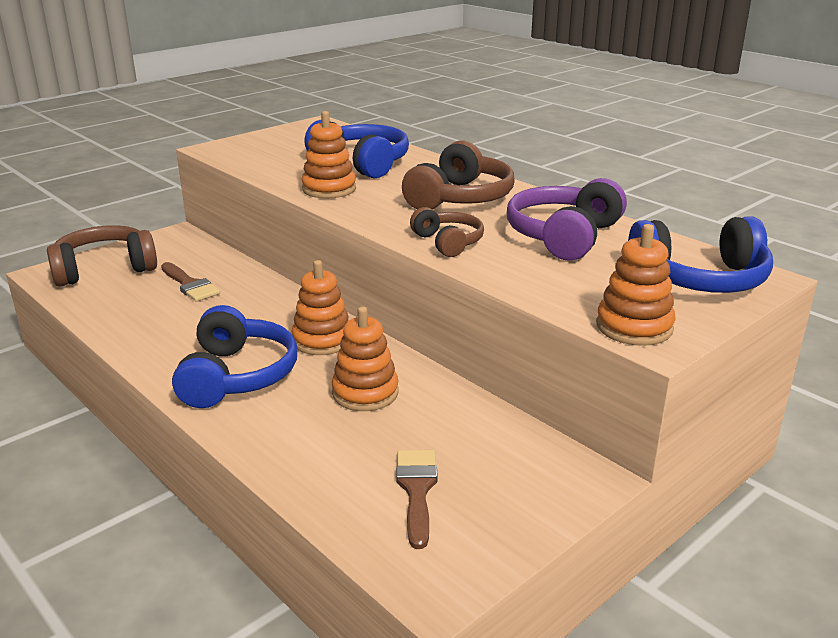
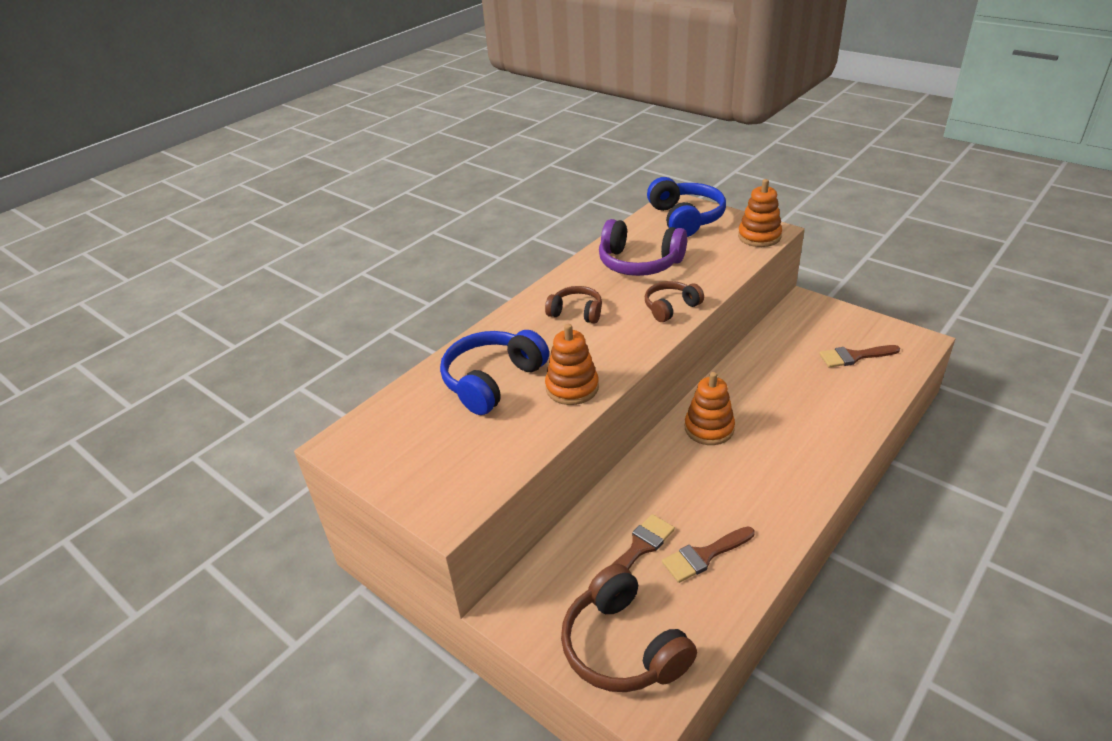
camera: 95 degrees left, 10 degrees up
blue headphones [172,305,297,408] -> none
orange stacking toy [332,306,399,411] -> none
brown headphones [402,141,514,210] -> brown headphones [545,286,602,324], size x0.59
none -> brown brush [662,526,755,583]

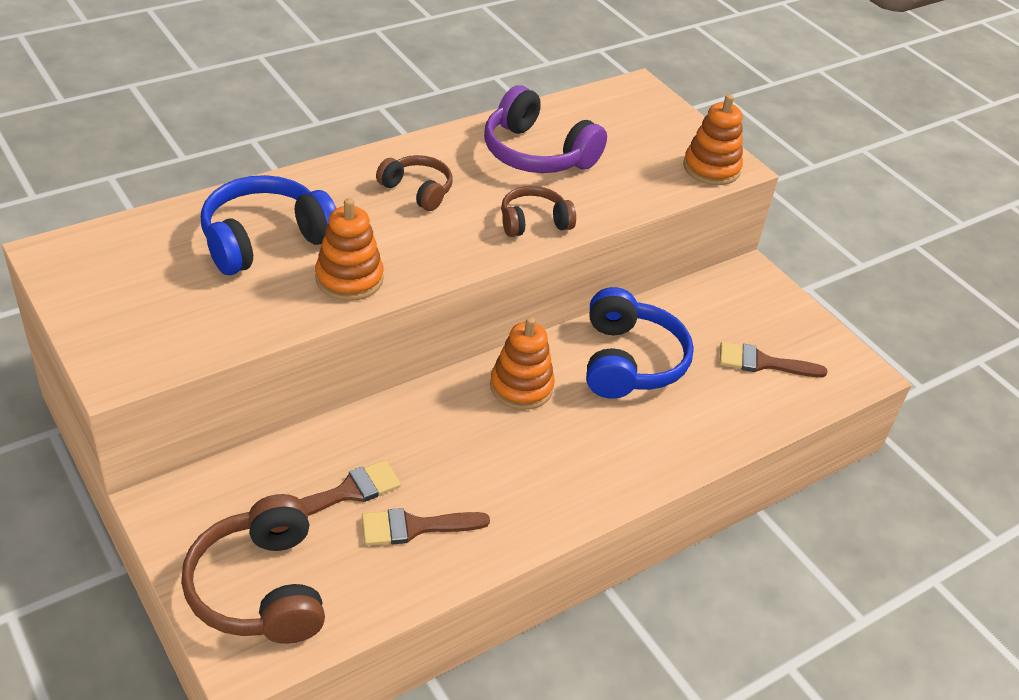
camera: 10 degrees right, 5 degrees up
blue headphones [647,177,726,237] -> blue headphones moved to [586,287,694,399]

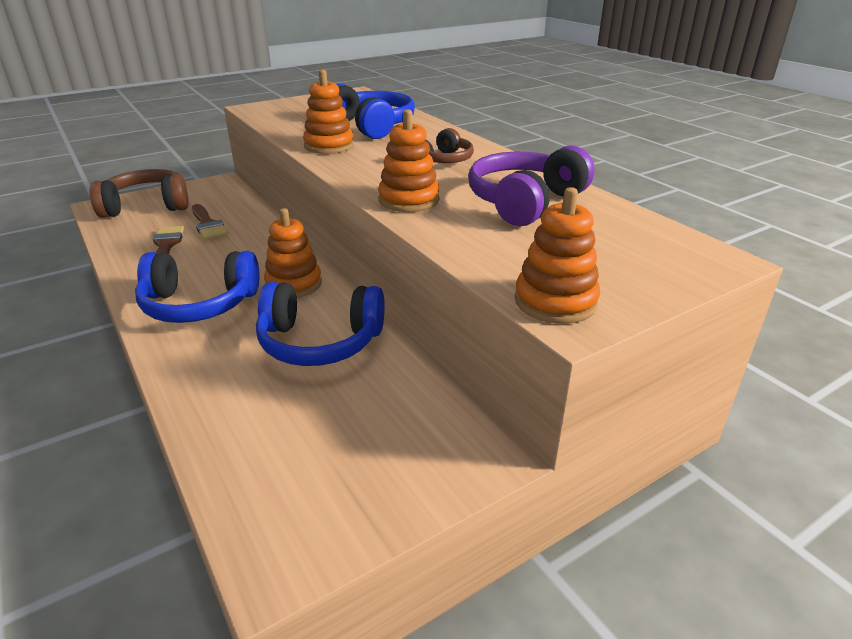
camera: 95 degrees right, 10 degrees down
brown headphones [501,186,576,237] -> orange stacking toy [378,109,439,212]
brown brush [720,342,827,377] -> none
none -> blue headphones [135,251,259,323]

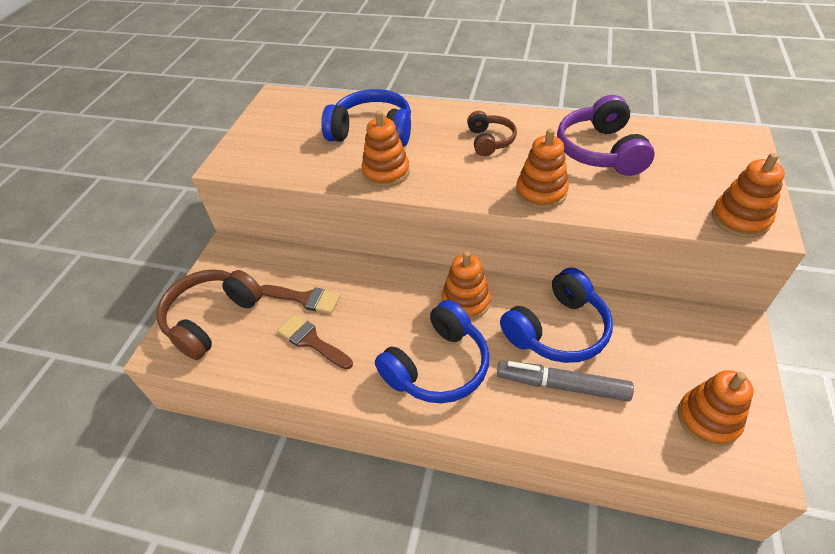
camera: 40 degrees left, 15 degrees up
none -> grey marker [497,361,634,402]
none -> orange stacking toy [678,370,754,447]

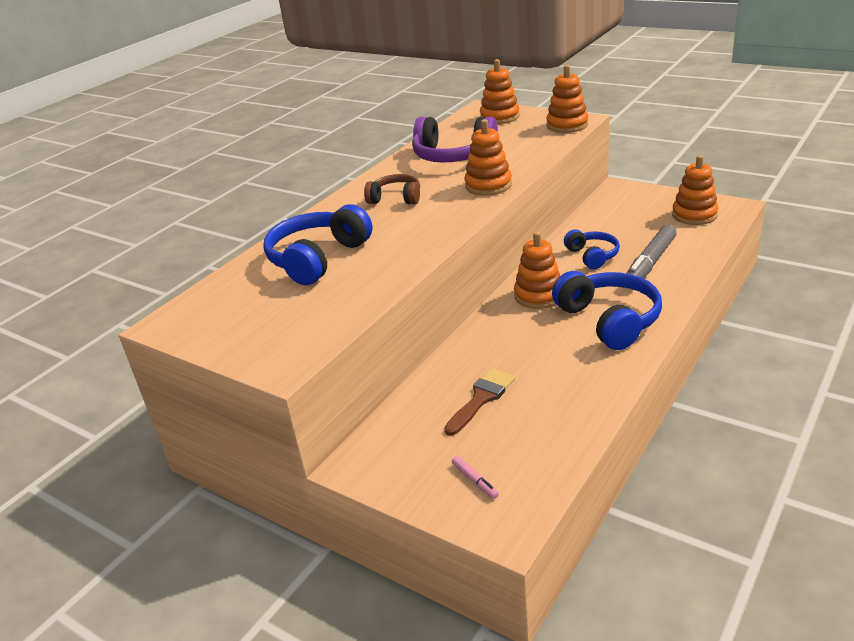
camera: 70 degrees left, 15 degrees down
brown headphones [156,269,263,360] -> pink marker [452,456,499,499]
brown brush [277,314,353,370] -> none
orange stacking toy [362,111,410,187] -> orange stacking toy moved to [480,59,520,124]
blue headphones [500,268,613,363] -> blue headphones [564,230,620,270], size x0.59

